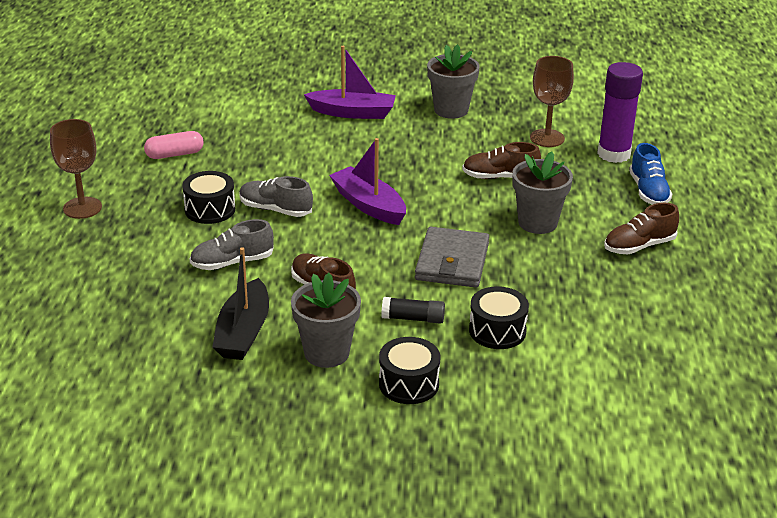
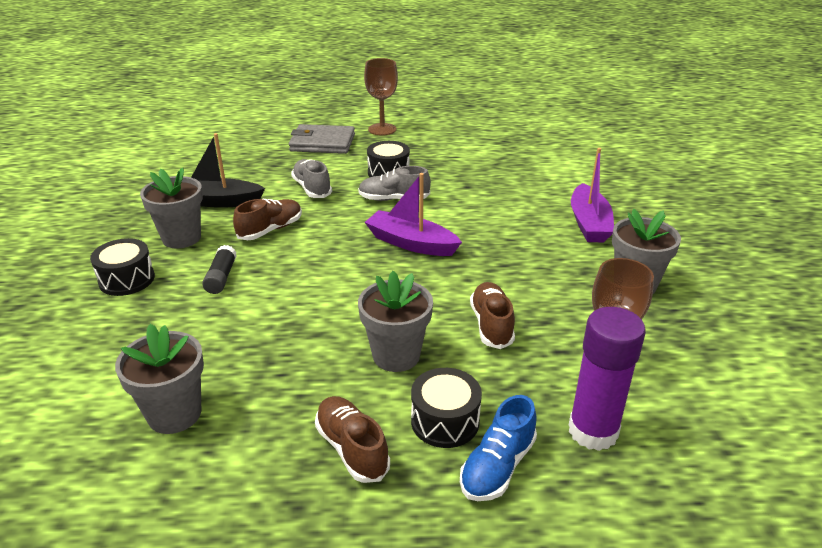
camera: 85 degrees right, 0 degrees up
pink capsule [144,131,204,159] -> none
grey shoe [239,176,313,217] -> grey shoe turned 105 degrees counterclockwise [358,166,431,201]
purple boat [329,138,406,225] -> purple boat turned 105 degrees counterclockwise [365,173,462,256]
grey wallet [415,227,489,287] -> grey wallet moved to [289,124,355,154]
black drum [469,286,529,349] -> black drum moved to [411,368,482,448]
blue shoe [629,143,672,205] -> blue shoe turned 45 degrees counterclockwise [460,395,537,501]
none -> grey flower pot [115,324,204,434]

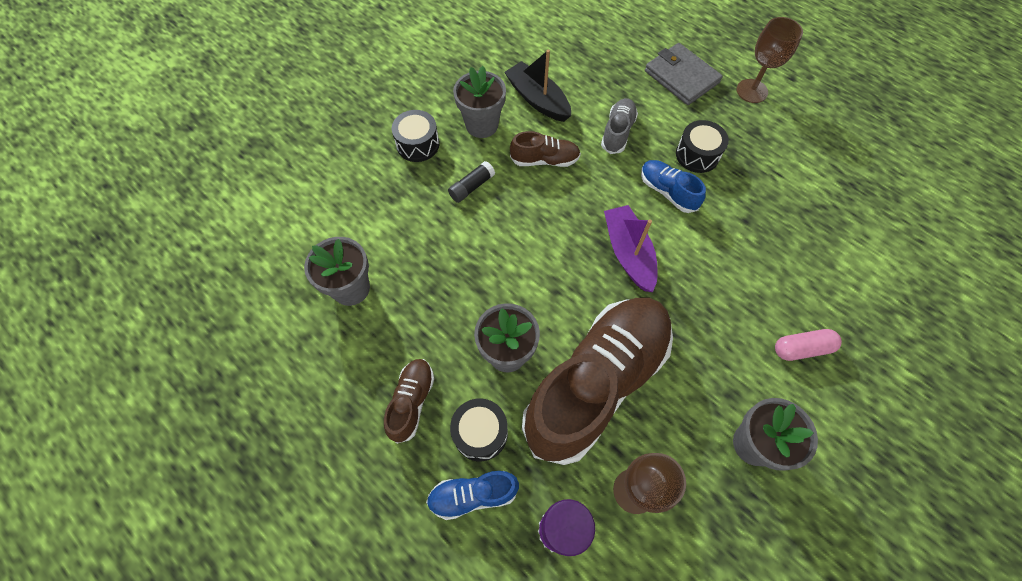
camera: 45 degrees right, 30 degrees up
grey shoe [358,166,431,201] -> blue shoe [641,160,706,213]
brown shoe [470,282,515,349] -> brown shoe [522,298,673,465], size x2.34
purple boat [571,148,614,242] -> pink capsule [775,329,842,361]

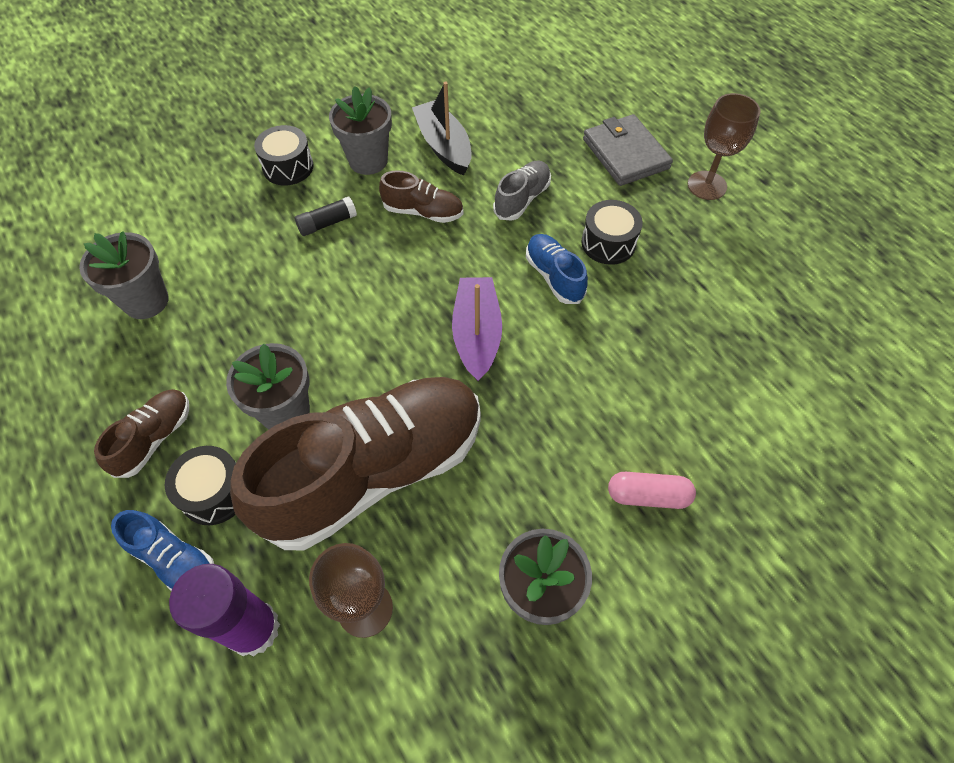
camera: 15 degrees right, 5 degrees down
blue shoe [426,471,519,520] -> blue shoe turned 150 degrees counterclockwise [111,510,214,591]

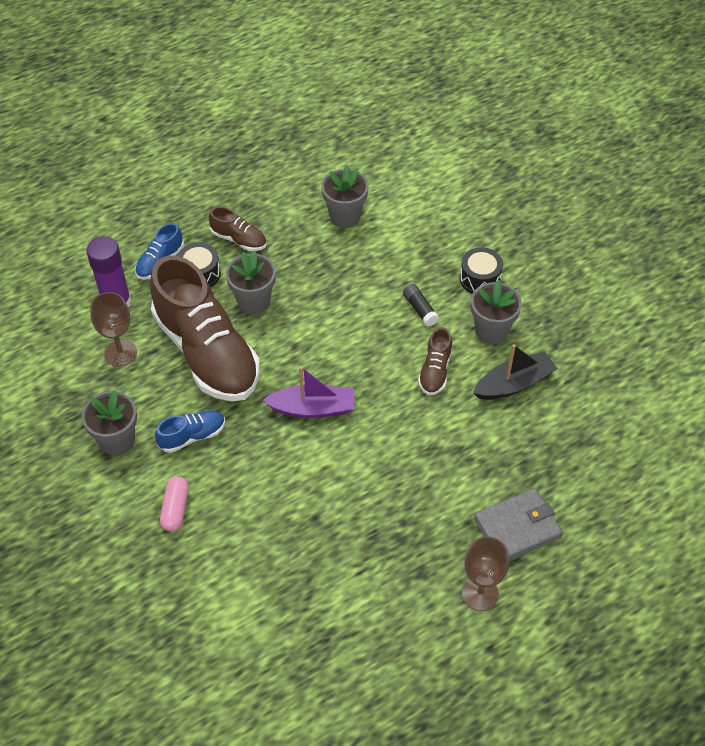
camera: 90 degrees right, 5 degrees down
grey shoe [493,160,551,221] -> none
blue shoe [526,234,588,304] -> blue shoe moved to [155,411,225,453]
black drum [581,200,643,265] -> none

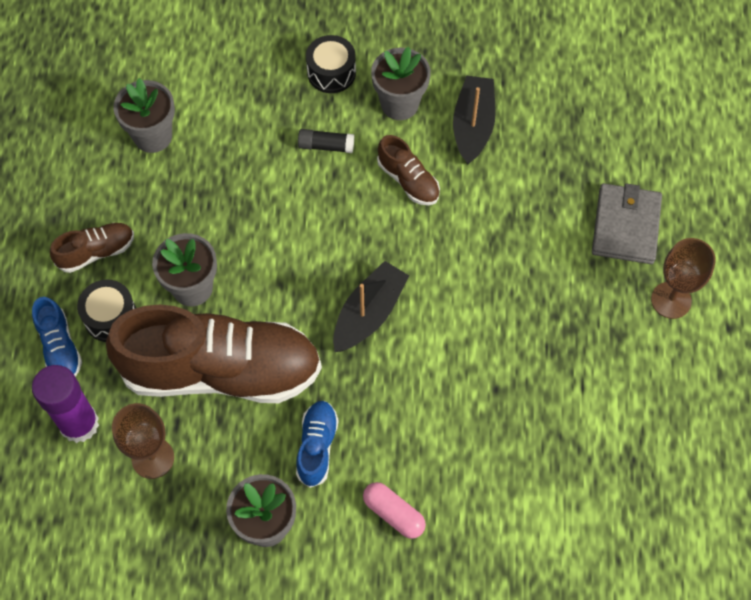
camera: 55 degrees left, 10 degrees up
purple boat [263,366,355,418] -> black boat [333,261,409,352]

